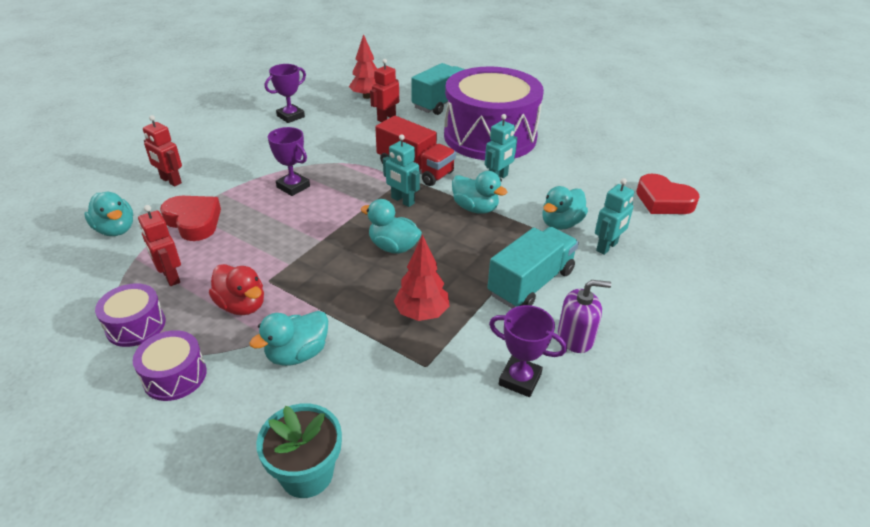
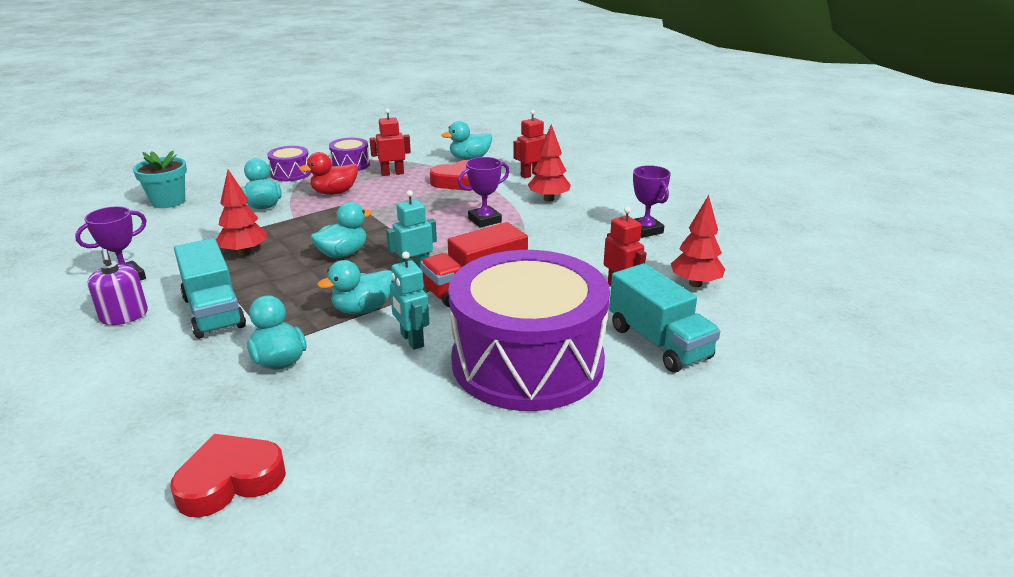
camera: 110 degrees right, 10 degrees down
purple soap dispenser [558,280,611,353] -> purple soap dispenser turned 45 degrees counterclockwise [88,249,148,325]
turquoise robot [595,178,634,255] -> none
none -> red tree [528,124,571,202]

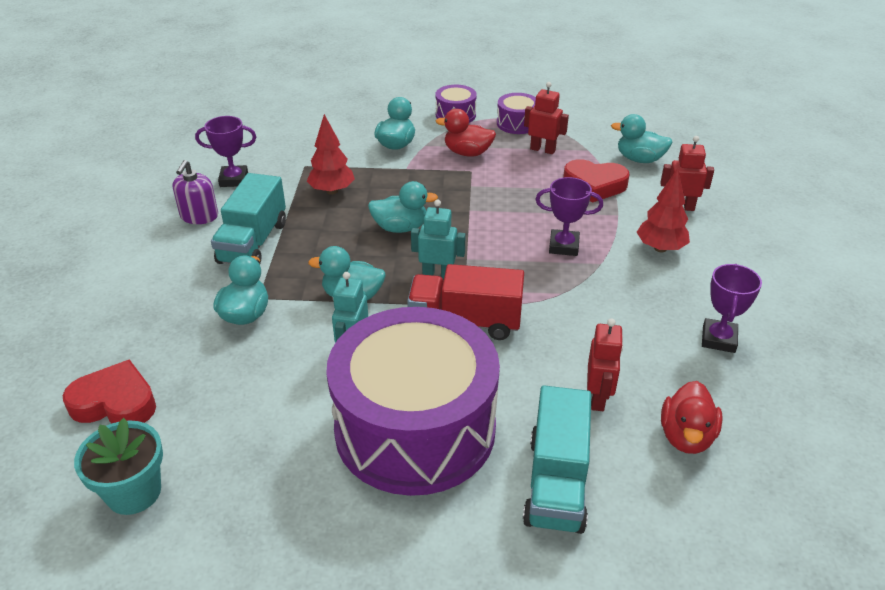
camera: 40 degrees right, 10 degrees up
turquoise flower pot [133,151,187,208] -> turquoise flower pot moved to [74,418,163,515]
red tree [671,195,725,287] -> red duck [661,381,723,454]

